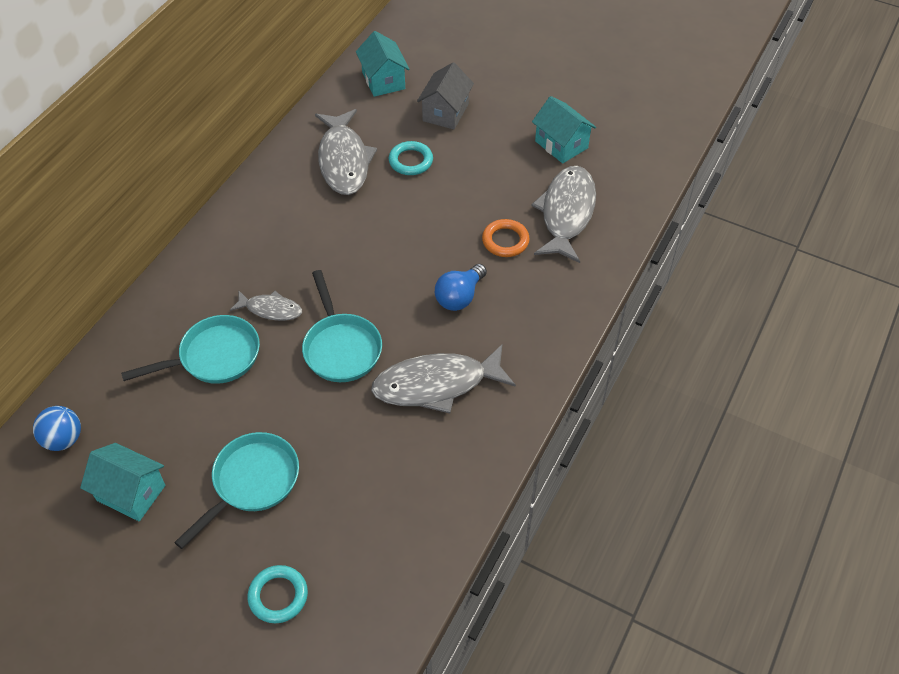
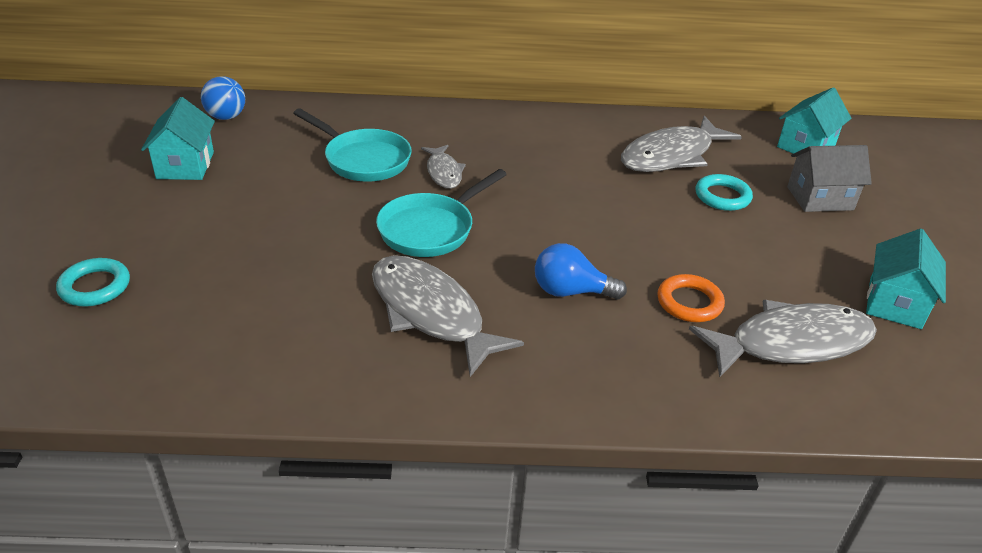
camera: 60 degrees right, 15 degrees down
turquoise pan [174,432,299,549] -> none

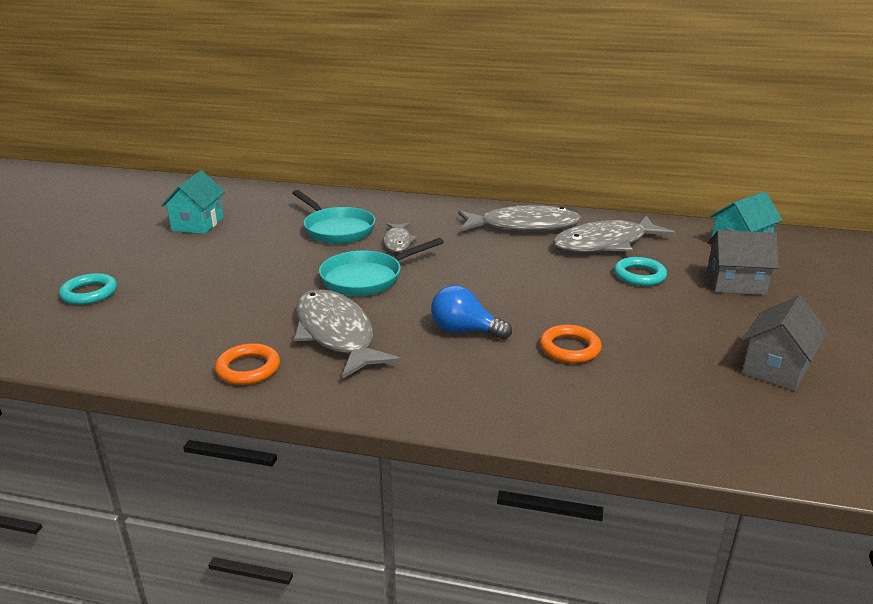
camera: 15 degrees right, 10 degrees down
blue ball [201,76,245,120] -> none
grey fish [689,300,877,378] -> grey fish moved to [458,205,581,232]
turquoise house [866,229,946,329] -> grey house [742,295,828,391]
none -> orange ring [215,343,280,385]

